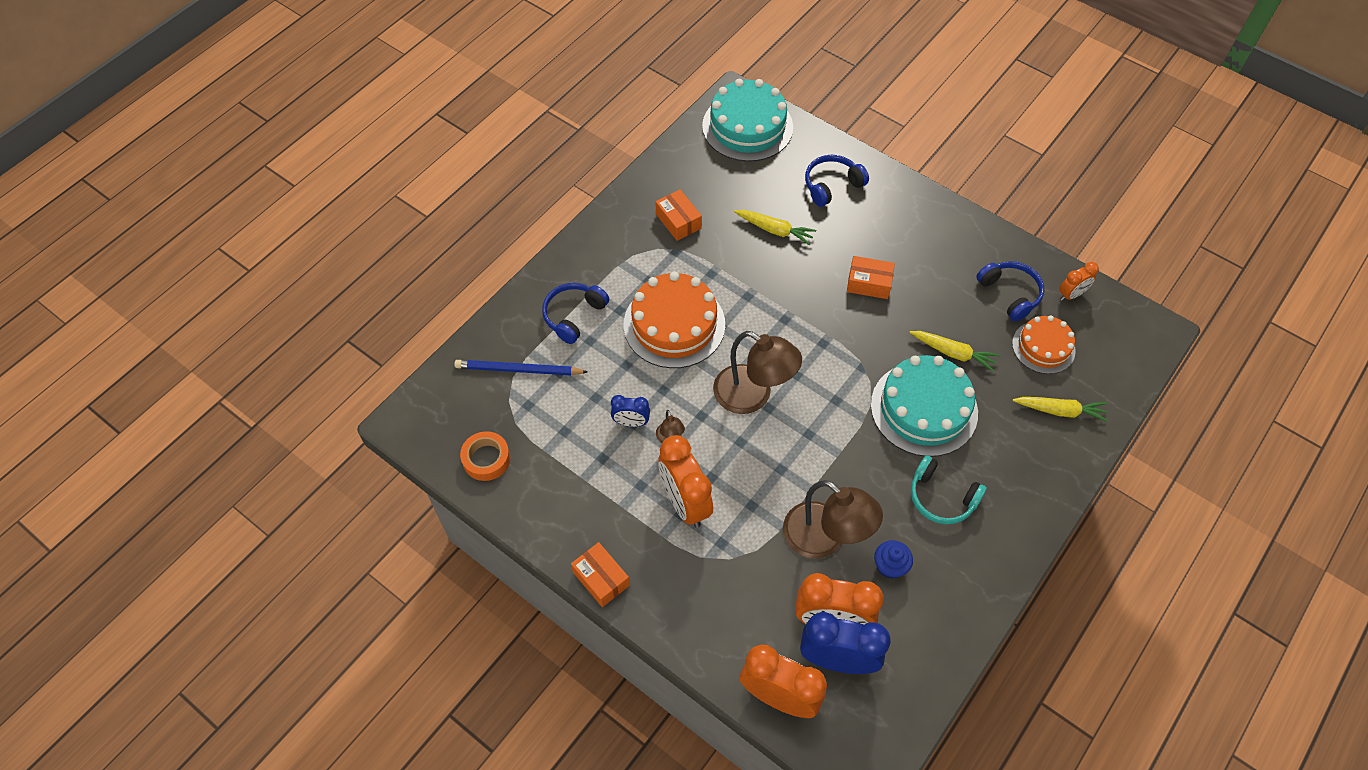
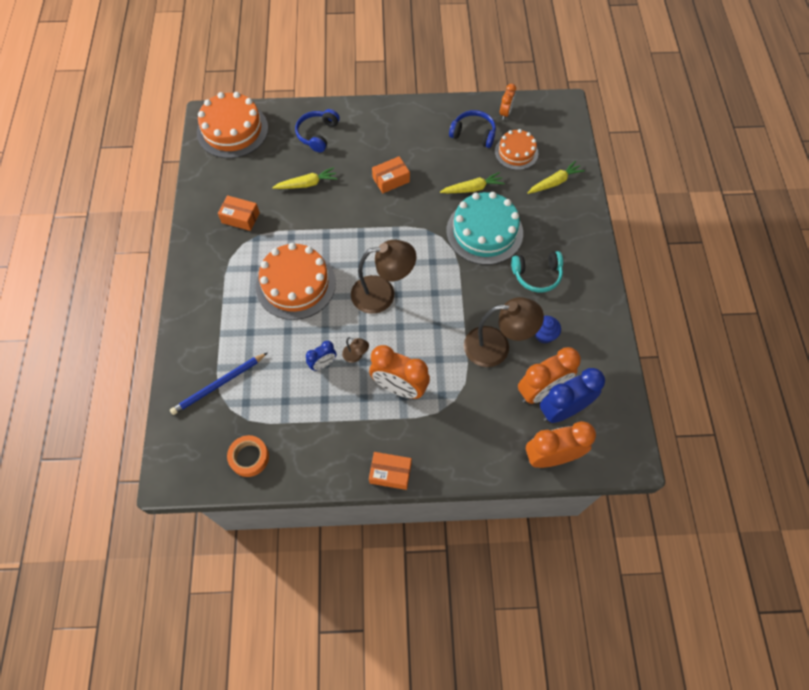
camera: 40 degrees left, 5 degrees up
blue headphones [542,283,609,344] -> none
turquoise cake [702,79,793,162] -> orange cake [197,92,268,158]

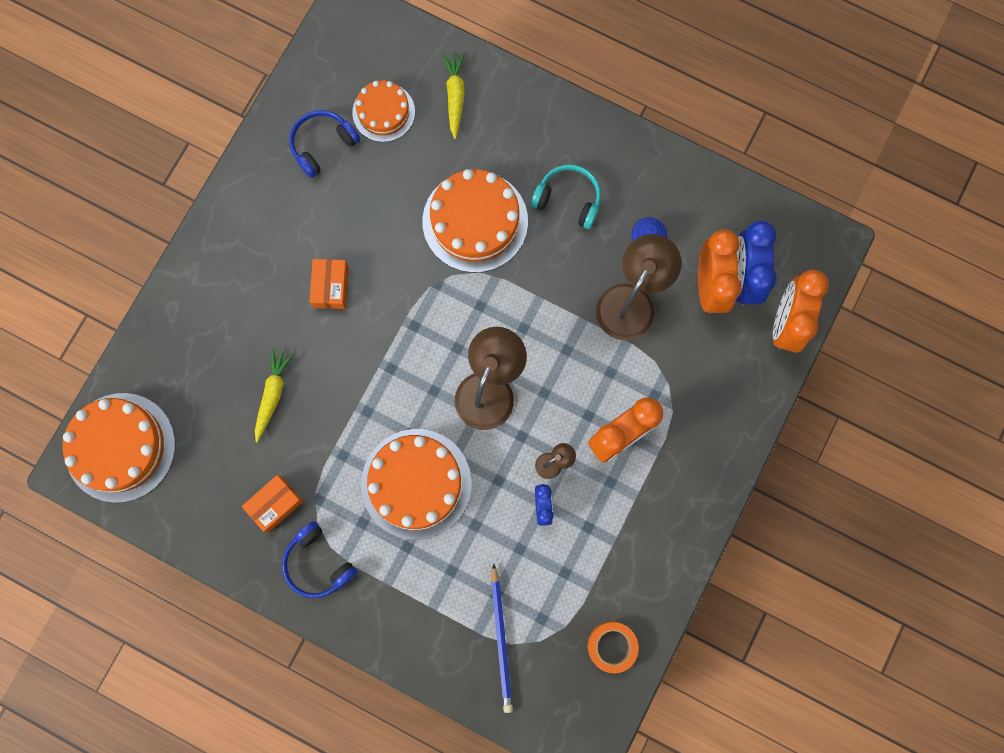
camera: 60 degrees left, 15 degrees up
blue headphones [295,109,340,152] -> blue headphones moved to [282,521,357,598]
orange box [369,452,412,490] -> none
yellow carrot [440,172,505,193] -> none
turquoise cake [446,192,523,265] -> orange cake [422,169,528,273]
orange clock [500,84,516,120] -> none
turquoise headphones [511,251,563,292] -> turquoise headphones turned 90 degrees counterclockwise [531,165,601,229]

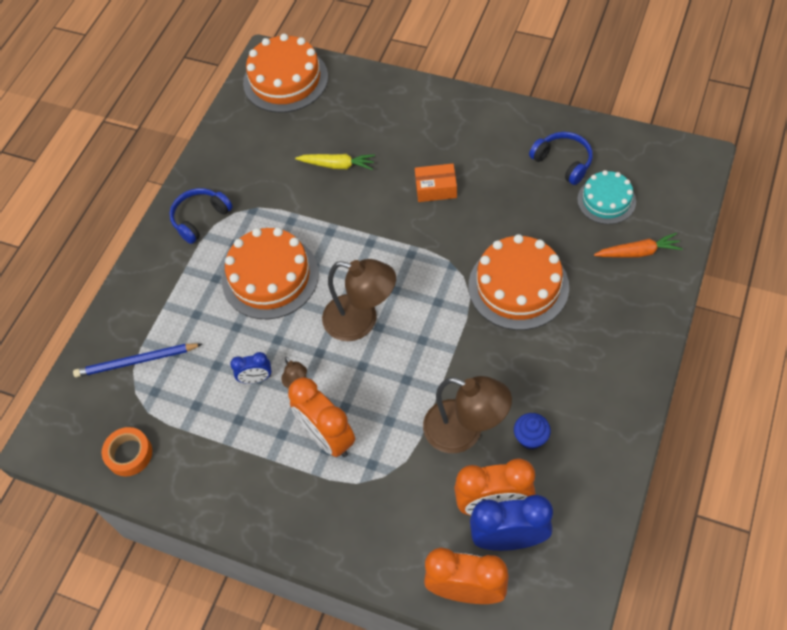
camera: 90 degrees right, 20 degrees down
orange box [242,475,303,533] -> none
orange cake [352,80,415,142] -> turquoise cake [577,170,636,224]
yellow carrot [443,53,465,139] -> orange carrot [594,233,683,258]
turquoise headphones [531,165,601,229] -> none

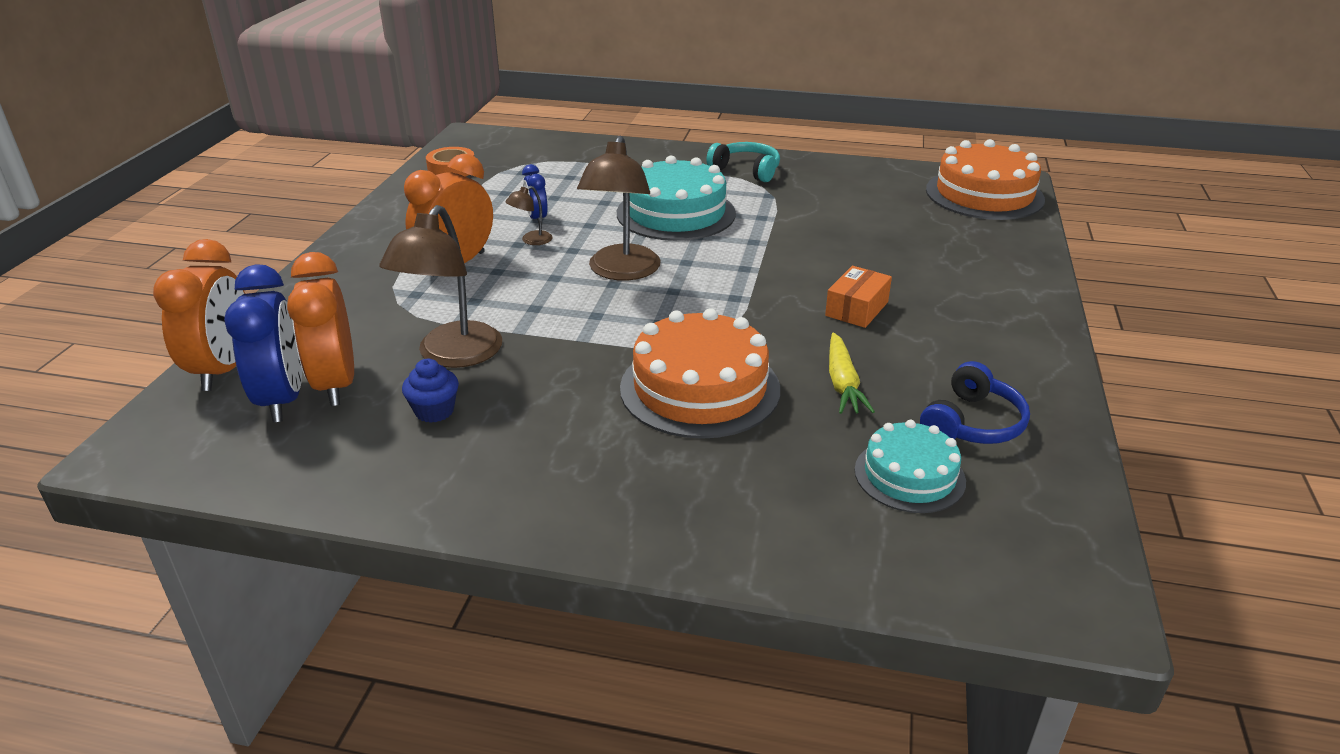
camera: 75 degrees right, 25 degrees down
blue pencil [73,343,202,378] -> none
blue headphones [170,188,233,244] -> turquoise headphones [706,142,780,182]
orange cake [222,228,319,319] -> turquoise cake [617,156,736,241]
yellow carrot [295,154,375,170] -> yellow carrot moved to [829,332,875,414]
orange box [415,163,457,202] -> orange box turned 45 degrees clockwise [825,266,892,328]
orange carrot [594,233,683,258] -> none

